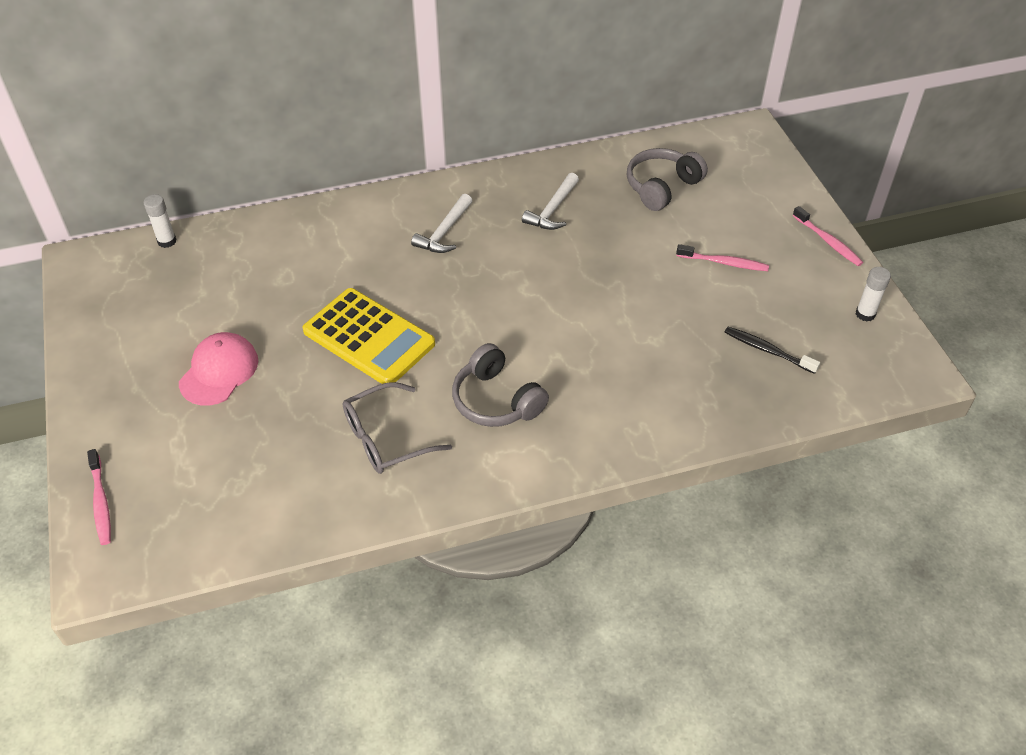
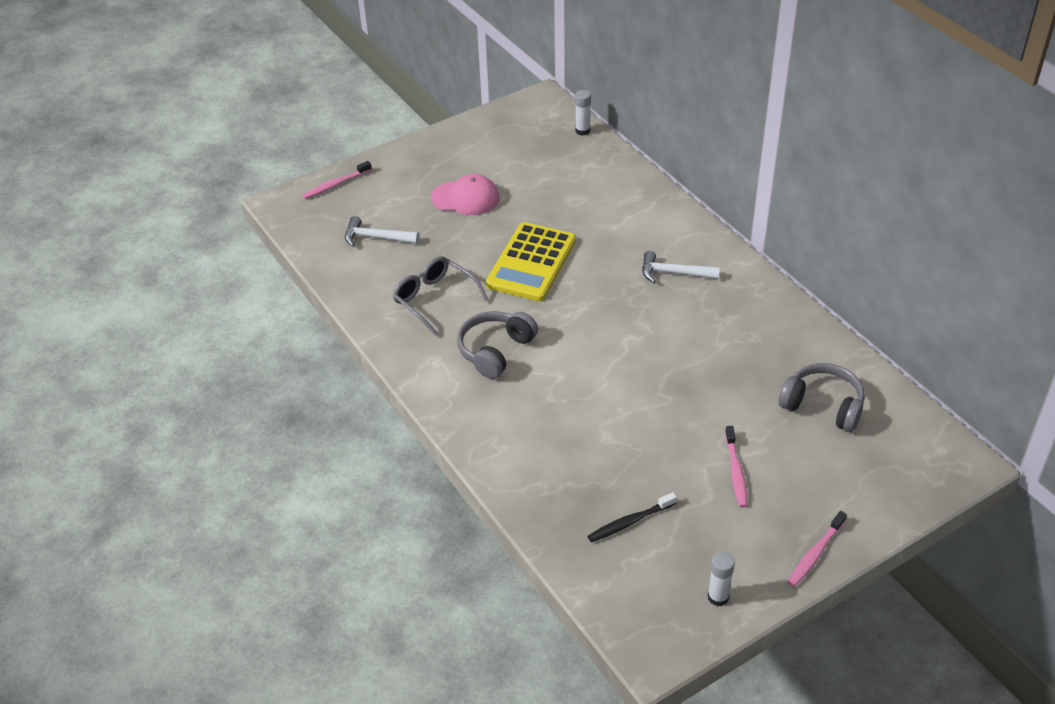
camera: 75 degrees right, 5 degrees down
white hammer [522,173,579,230] -> white hammer moved to [345,216,419,247]
black toothbrush [725,327,820,374] -> black toothbrush turned 135 degrees counterclockwise [588,492,677,542]

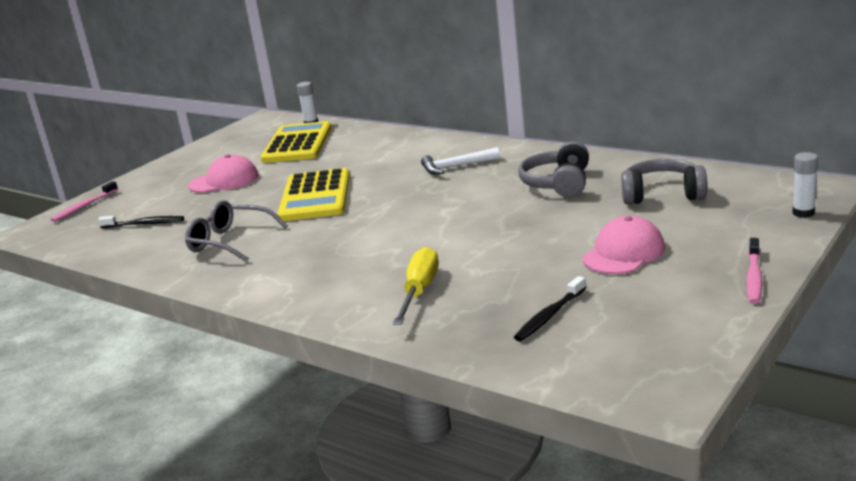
camera: 20 degrees left, 20 degrees down
white hammer [345,216,419,247] -> black toothbrush [98,216,184,228]
grey headphones [457,311,538,379] -> grey headphones moved to [519,141,589,197]
white glue stick [708,552,735,606] -> white glue stick moved to [792,152,818,218]
pink toothbrush [725,426,748,508] -> pink cap [582,216,665,274]
none -> yellow calculator [261,121,331,163]
none -> yellow screwdriver [393,247,439,325]

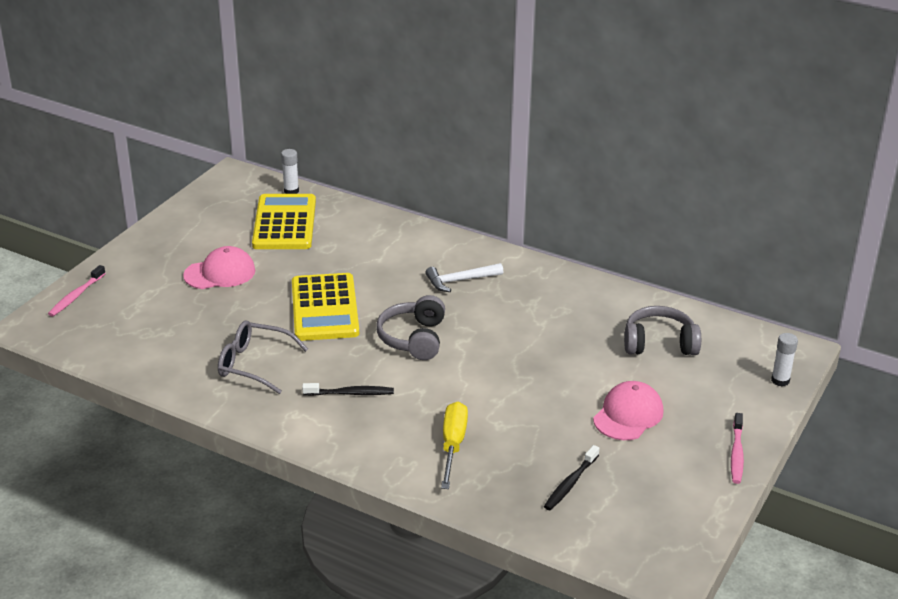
camera: 10 degrees left, 10 degrees up
black toothbrush [98,216,184,228] -> black toothbrush moved to [302,383,394,396]
grey headphones [519,141,589,197] -> grey headphones moved to [376,295,445,360]

